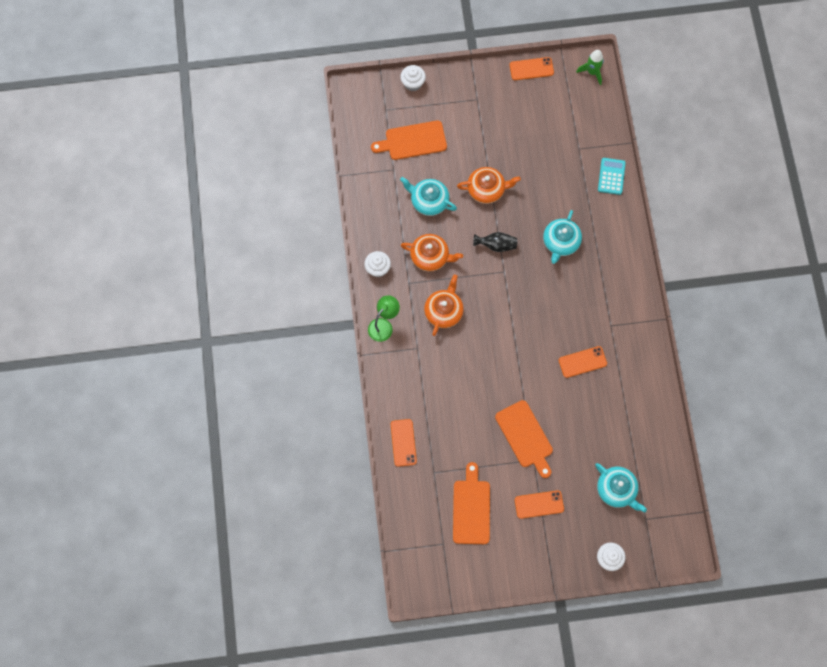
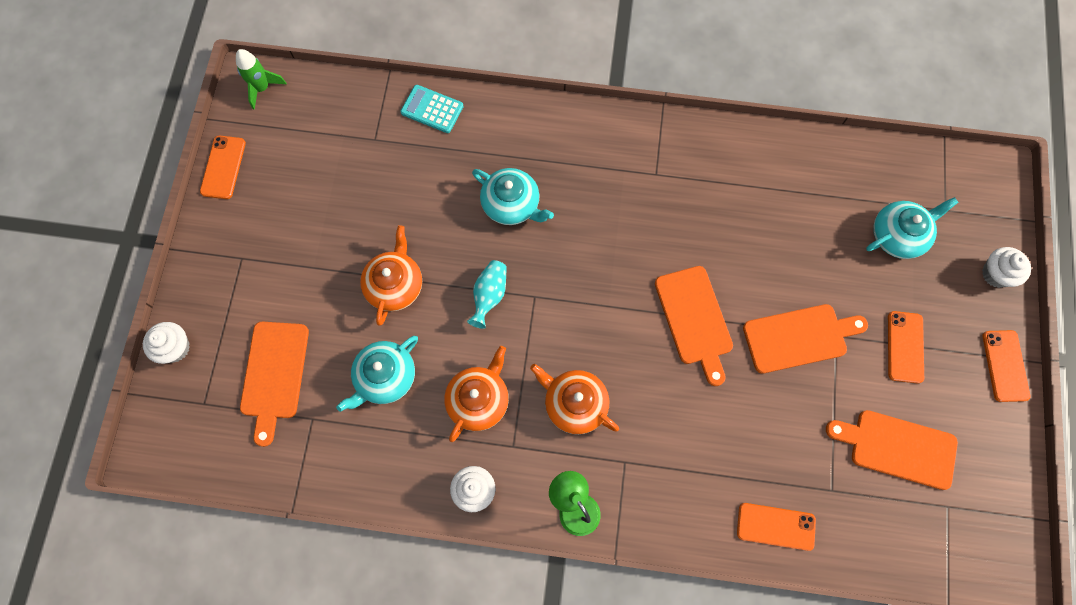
camera: 75 degrees left, 0 degrees up
black vase [473,232,517,252] -> turquoise vase [467,260,507,329]
orange phone [558,346,607,378] -> orange phone moved to [982,330,1030,402]
none -> orange cutting board [655,266,733,386]

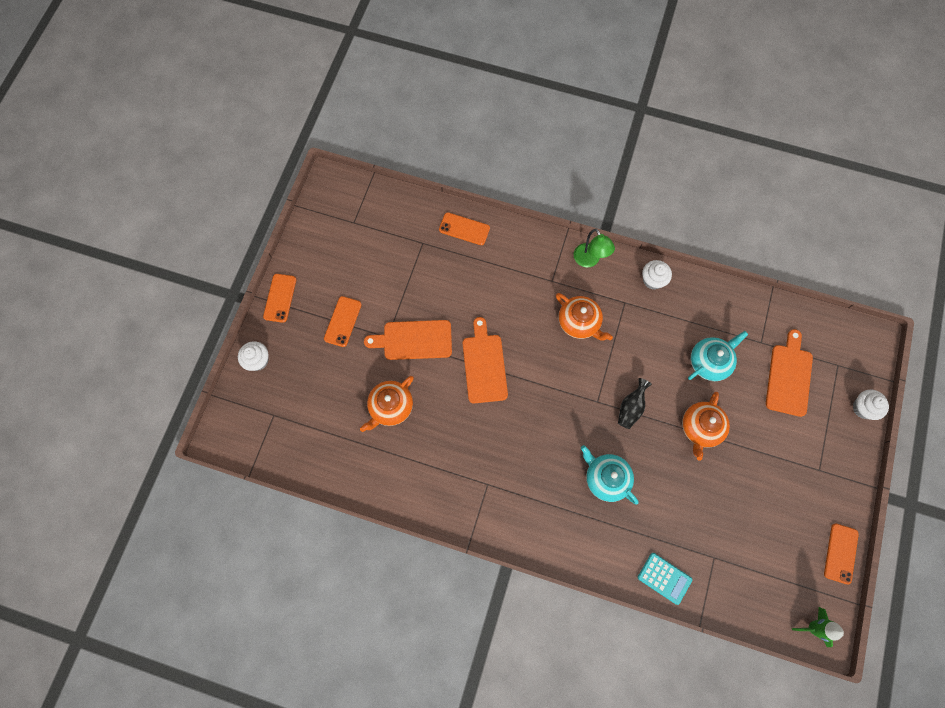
camera: 170 degrees left, 0 degrees up
orange teapot [444,346,509,442] -> orange teapot moved to [360,376,414,432]
turquoise vase [467,260,507,329] -> black vase [618,378,652,429]
orange cutting board [826,410,958,490] -> none
turquoise teapot [866,197,959,259] -> none

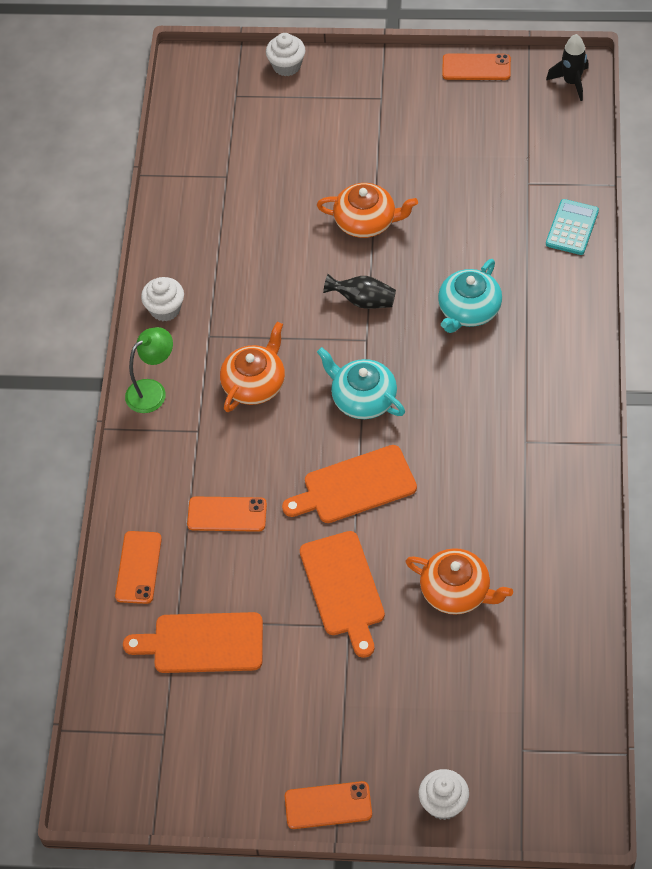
camera: 100 degrees left, 15 degrees down
orange phone [324,296,362,347] -> orange phone moved to [187,496,267,532]
turquoise teapot [688,331,748,381] -> turquoise teapot moved to [317,347,405,419]
orange cutting board [766,329,813,417] -> orange cutting board moved to [123,612,263,673]
green rocket [792,607,844,647] -> black rocket [546,34,588,101]

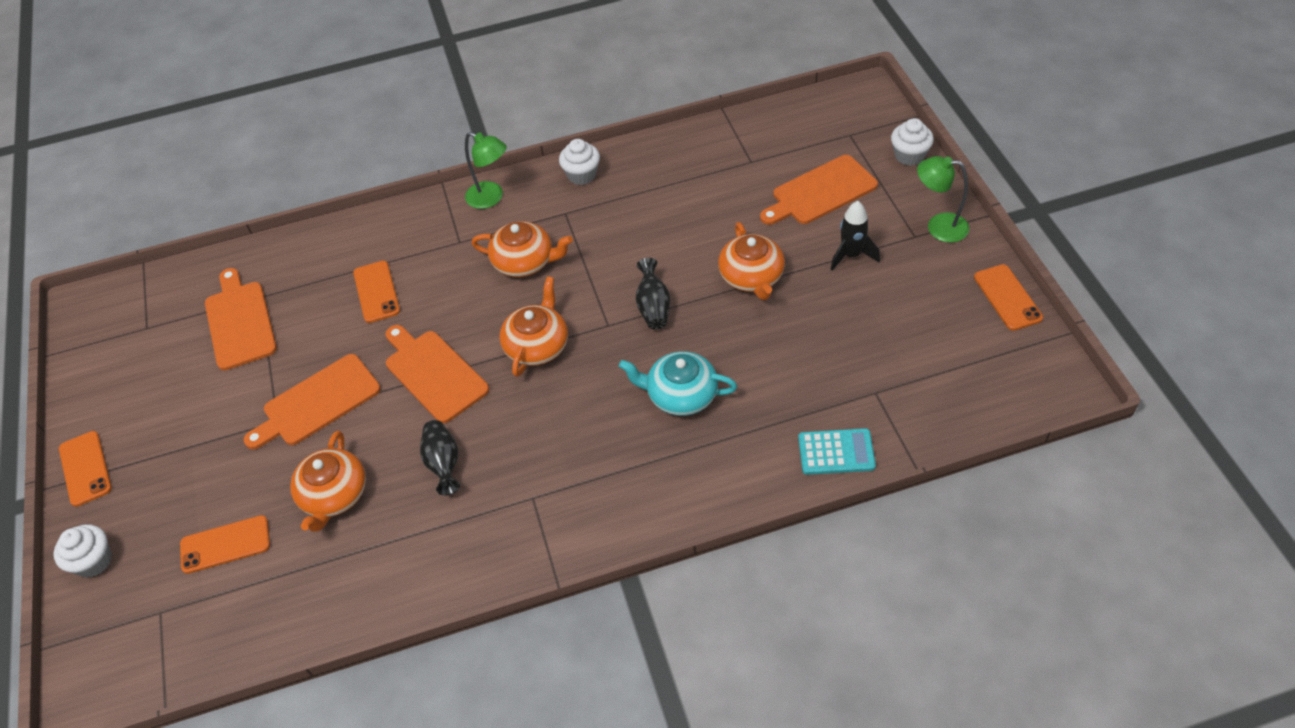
camera: 70 degrees right, 5 degrees down
orange phone [115,531,162,604] -> orange phone moved to [180,515,270,574]
turquoise teapot [317,347,405,419] -> orange teapot [500,276,568,377]
black rocket [546,34,588,101] -> black rocket moved to [830,201,880,270]
none -> black vase [420,420,460,495]
none -> orange cutting board [760,155,878,225]
none -> green lamp [917,156,969,243]

